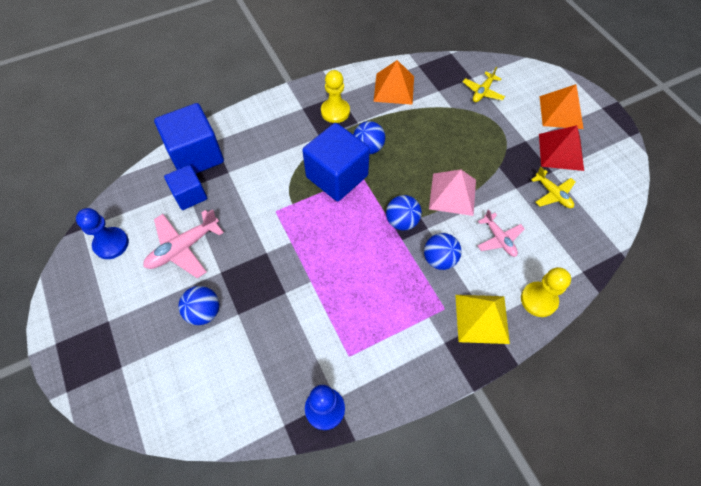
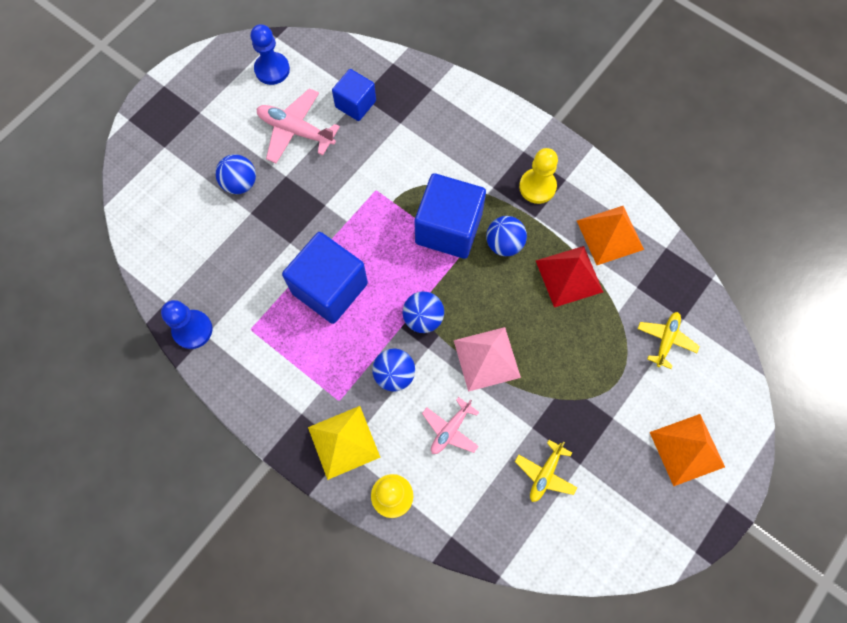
camera: 65 degrees right, 10 degrees up
blue cube [154,103,224,173] -> blue cube moved to [282,232,368,324]
yellow plane [463,67,505,102] -> yellow plane turned 105 degrees clockwise [638,312,700,369]
red pyramid [539,125,584,171] -> red pyramid moved to [536,246,603,307]

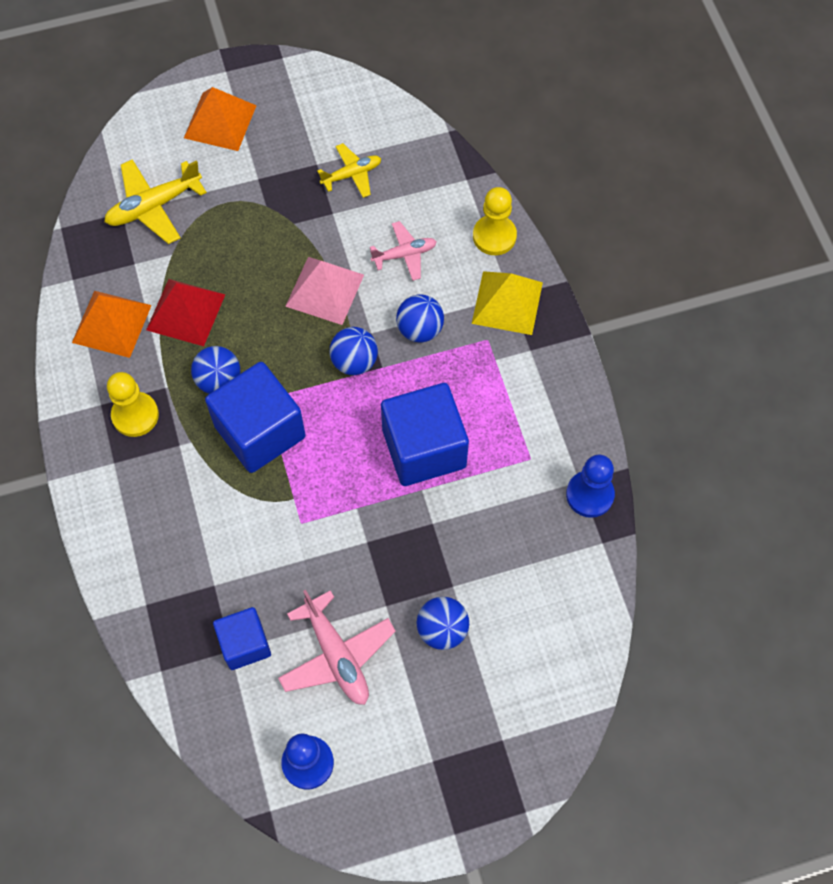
camera: 145 degrees left, 5 degrees down
yellow plane [638,312,700,369] -> yellow plane [104,159,207,244], size x1.58

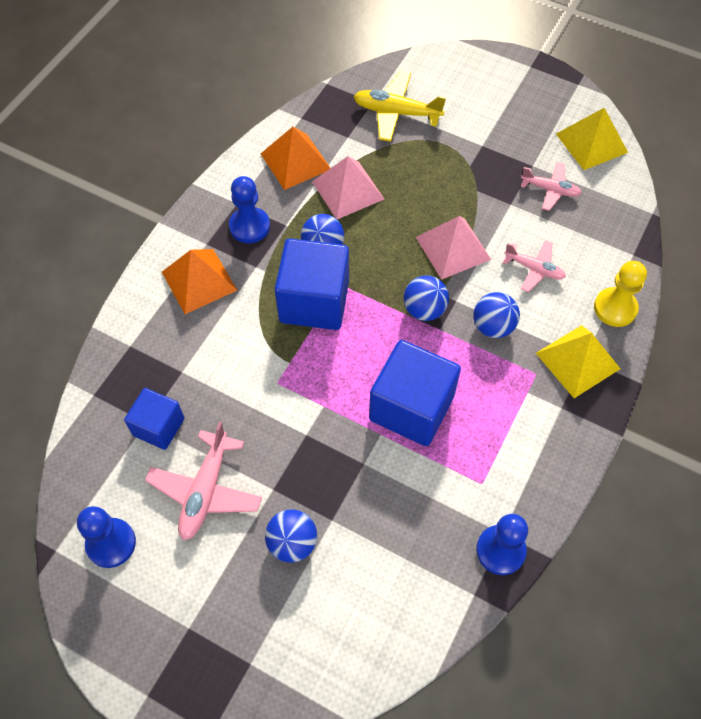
camera: 45 degrees right, 5 degrees down
yellow pawn [107,372,159,437] -> blue pawn [229,176,270,243]
red pyramid [146,279,226,346] -> pink pyramid [312,156,384,219]
orange pyramid [184,87,257,151] -> orange pyramid moved to [162,249,237,314]
yellow plane [317,143,381,198] -> pink plane [521,162,582,211]
none -> yellow pyramid [556,108,628,170]

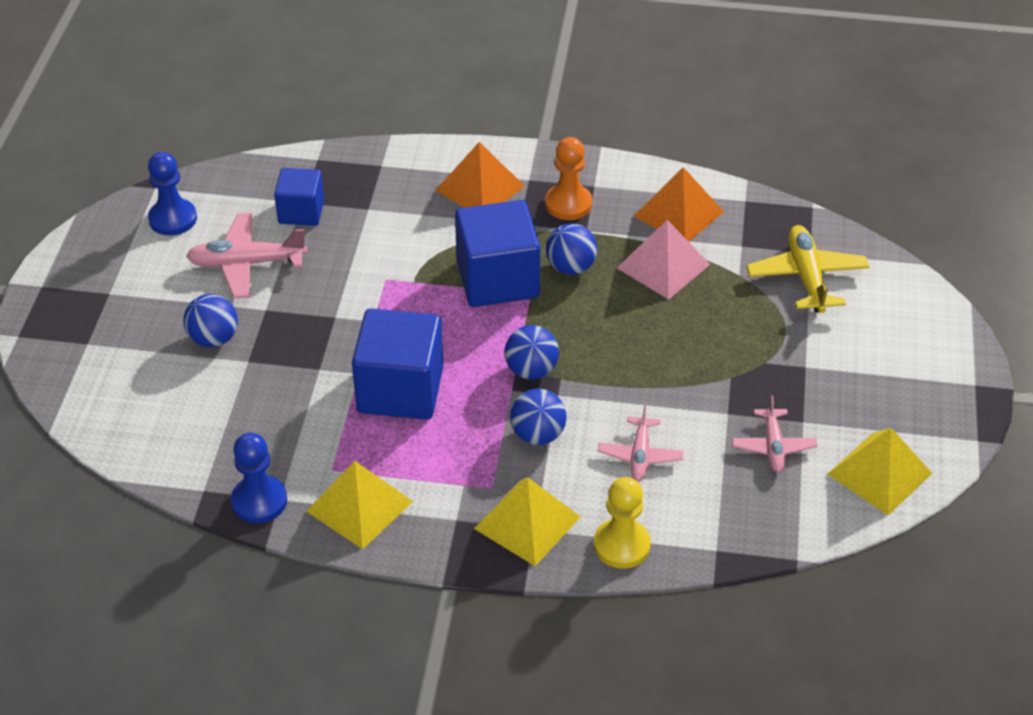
camera: 70 degrees right, 15 degrees down
blue pawn [229,176,270,243] -> orange pawn [545,137,592,220]
pink pyramid [416,216,491,280] -> none
none -> yellow pyramid [306,461,413,549]

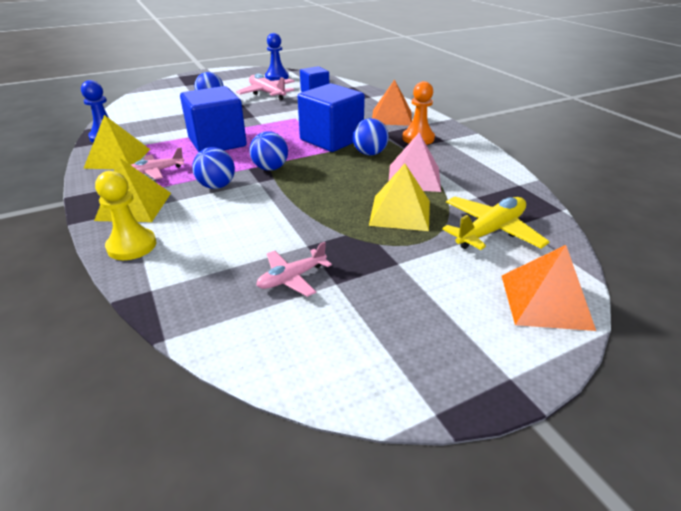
camera: 55 degrees right, 10 degrees down
pink plane [598,404,683,481] -> pink plane moved to [131,148,185,180]
orange pyramid [634,167,724,242] -> orange pyramid moved to [502,245,596,331]
yellow pyramid [828,428,932,515] -> yellow pyramid moved to [369,164,430,231]

